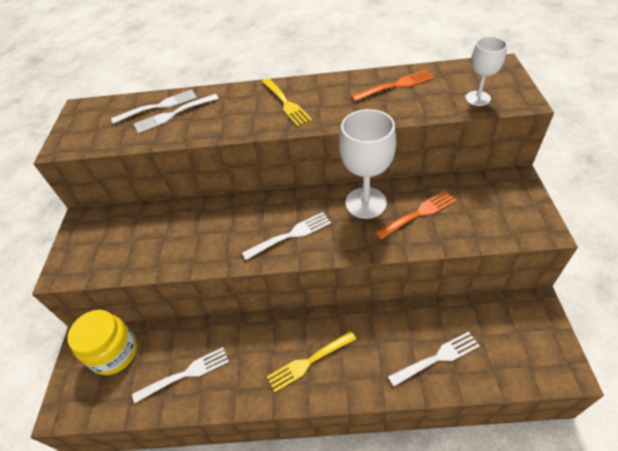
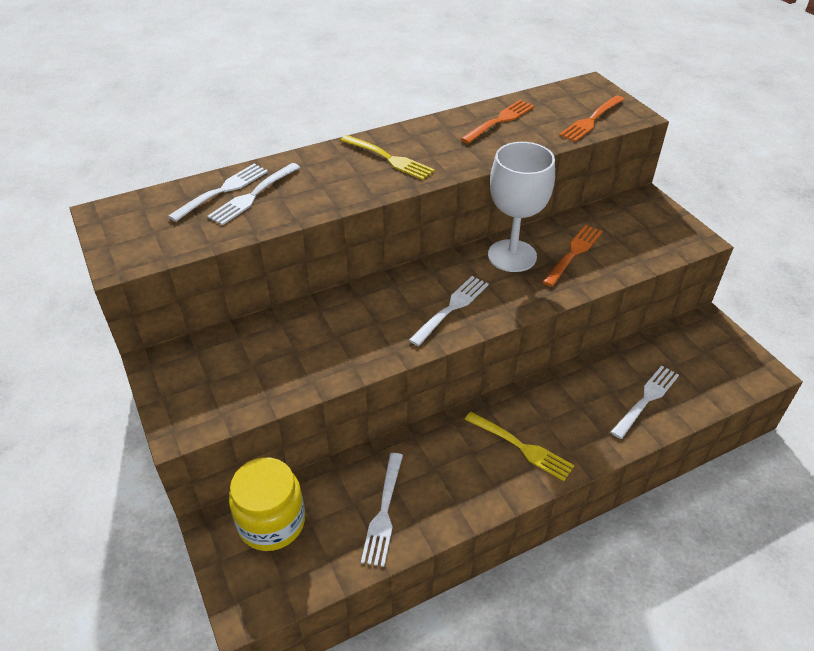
camera: 30 degrees left, 5 degrees down
white fork [132,347,229,403] -> white fork turned 150 degrees clockwise [361,453,403,567]
yellow fork [267,331,356,392] -> yellow fork turned 90 degrees counterclockwise [465,412,575,481]
white goblet [465,37,507,106] -> orange fork [559,95,625,142]

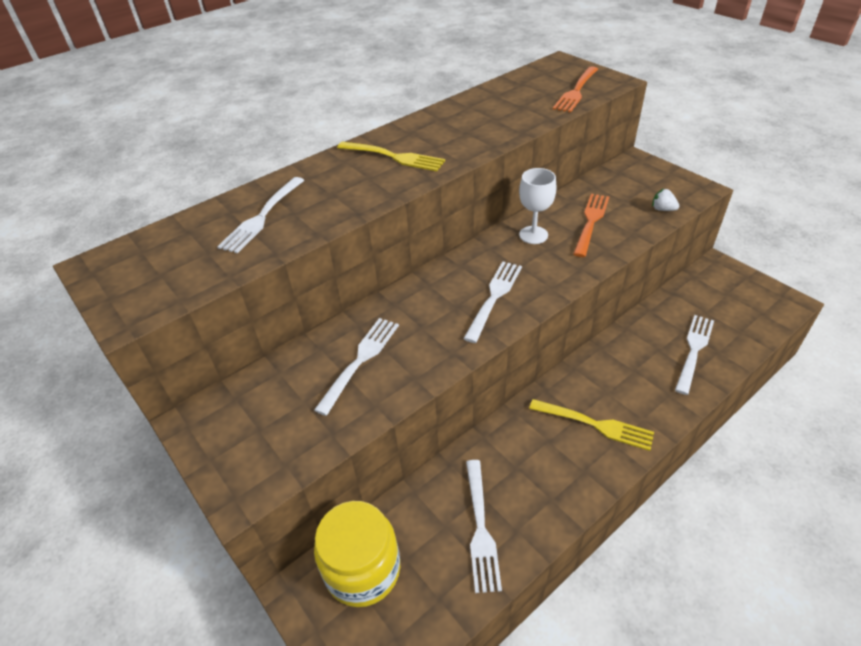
camera: 10 degrees left, 0 degrees up
white fork [168,164,268,222] -> white fork moved to [314,318,399,416]
orange fork [461,100,534,144] -> none
white goblet [488,142,555,272] -> white goblet [519,168,557,244], size x0.58
none -> white strawberry [652,189,679,211]

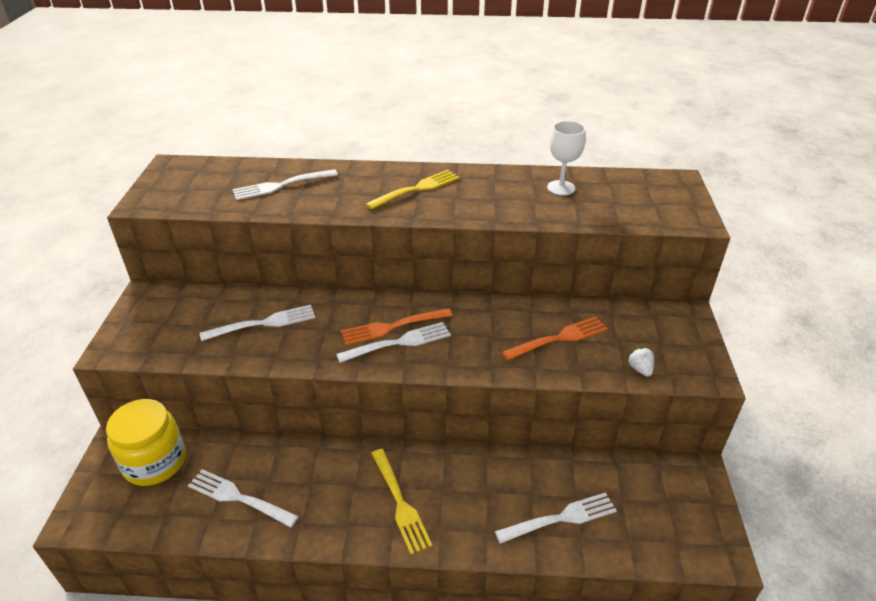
camera: 40 degrees right, 5 degrees down
yellow fork [337,142,445,171] -> yellow fork turned 105 degrees counterclockwise [366,170,459,210]
white fork [466,460,502,593] -> white fork turned 75 degrees clockwise [188,469,299,528]
white goblet [519,168,557,244] -> white goblet moved to [547,121,586,195]
orange fork [553,66,598,113] -> orange fork moved to [341,308,452,345]

